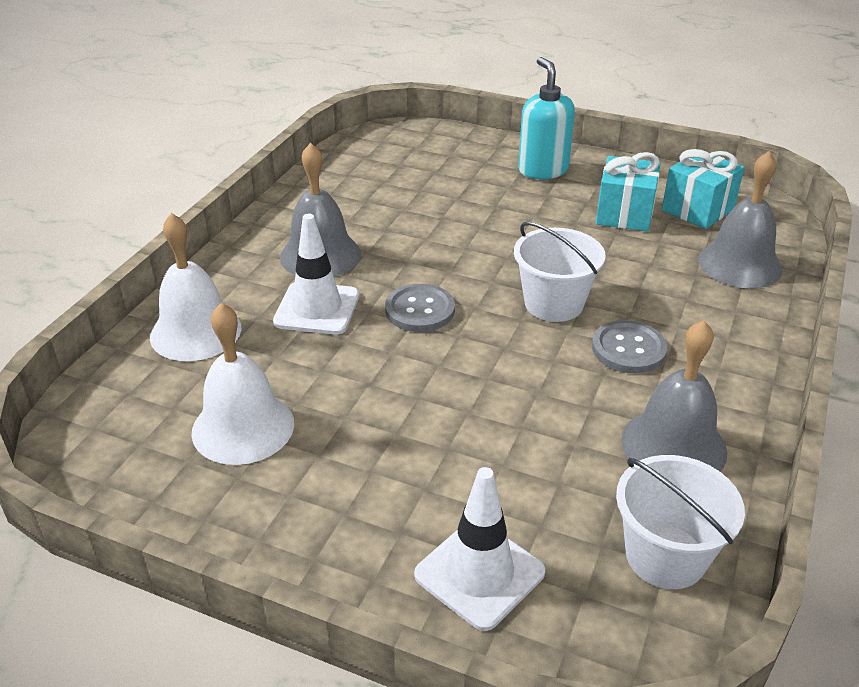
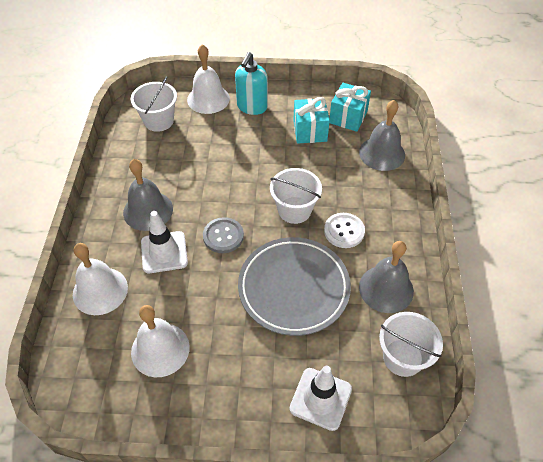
camera: 20 degrees left, 15 degrees up
turquoise soap dispenser [518,57,575,179] -> turquoise soap dispenser turned 120 degrees counterclockwise [235,52,268,115]
grey button [592,320,667,373] -> white button [324,213,365,248]
none -> white bucket [131,76,177,132]
none -> white bell [187,44,230,114]
none -> grey plate [238,237,351,336]

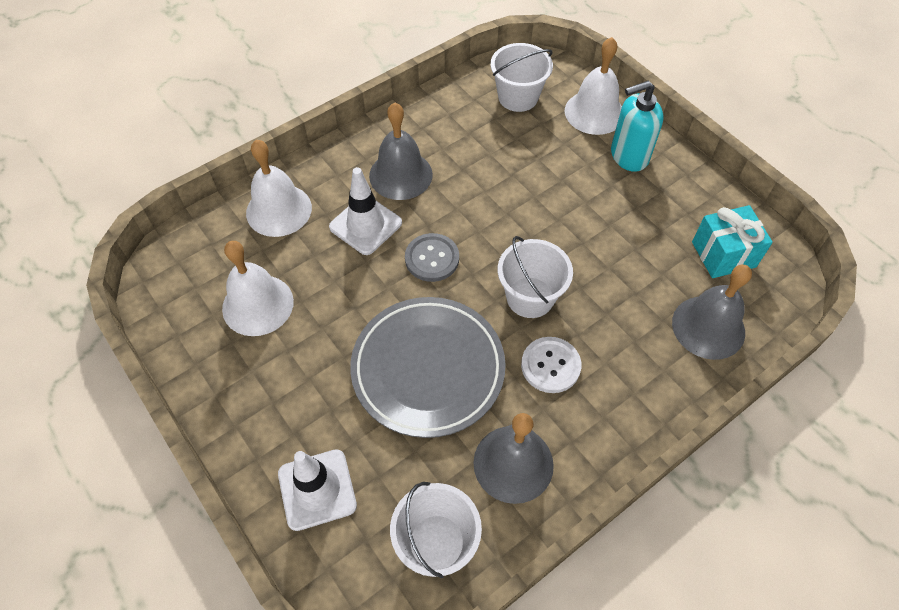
camera: 50 degrees right, 5 degrees up
turquoise gift [293,97,330,144] -> none

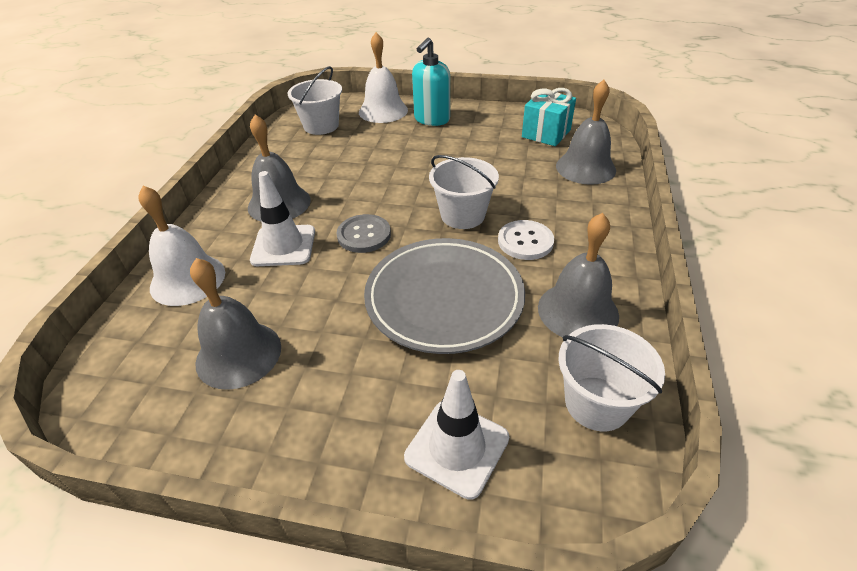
camera: 40 degrees left, 15 degrees down
white bell [222,241,294,336] -> grey bell [190,258,281,390]

